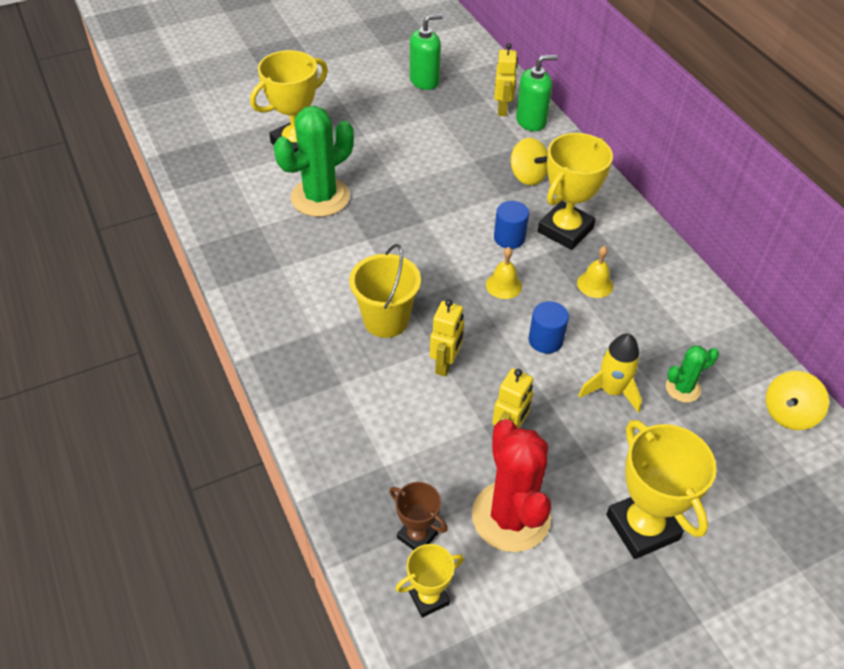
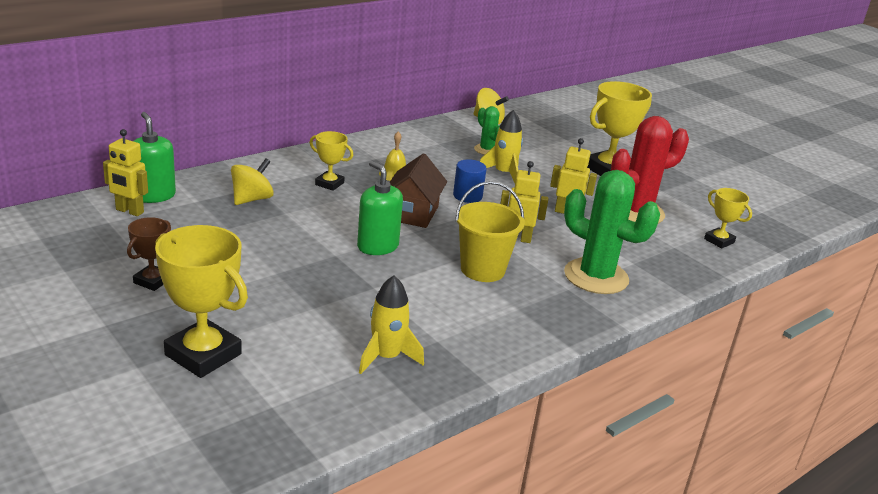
camera: 105 degrees left, 20 degrees down
green cactus [274,105,354,217] -> green cactus moved to [564,170,660,294]
brown trophy [389,482,448,550] -> brown trophy moved to [127,217,171,291]
green soap dispenser [410,14,443,90] -> green soap dispenser moved to [357,161,403,255]
yellow bell [486,247,522,299] -> brown house [389,153,447,228]
yellow robot [494,43,518,116] -> yellow robot turned 150 degrees counterclockwise [103,129,148,216]
blue cylinder [494,201,529,249] -> none
yellow trophy [538,133,613,250] -> yellow trophy [309,131,353,191], size x0.55
none -> yellow rocket [359,275,424,374]

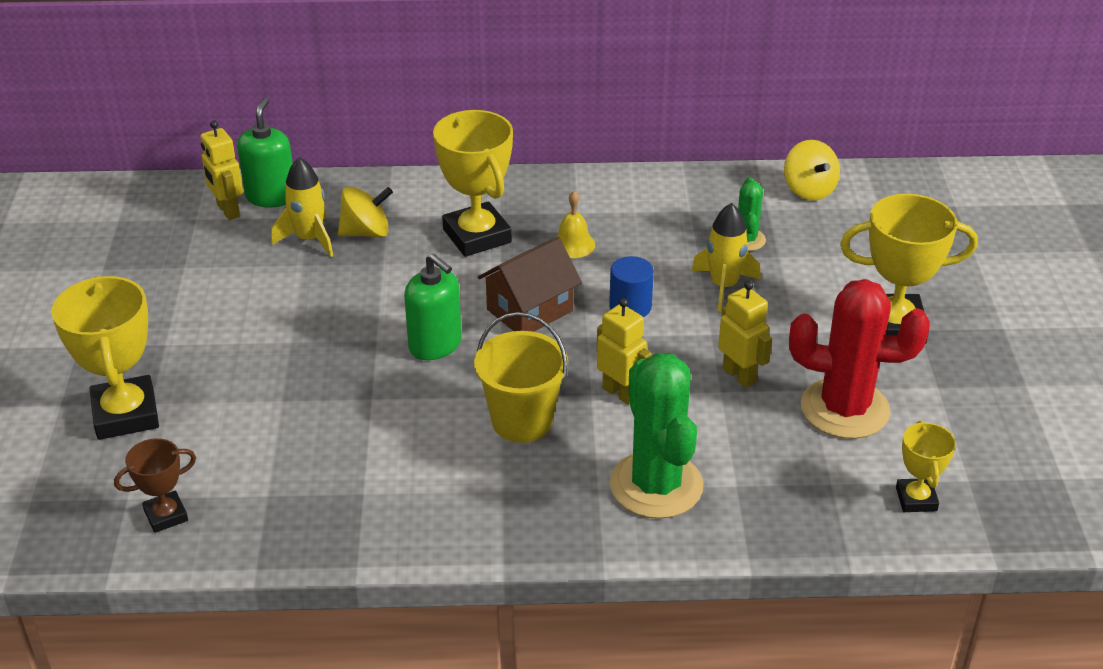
camera: 40 degrees right, 10 degrees up
brown trophy [127,217,171,291] -> brown trophy moved to [114,438,196,533]
yellow trophy [309,131,353,191] -> yellow trophy [433,110,513,257], size x1.83
green soap dispenser [357,161,403,255] -> green soap dispenser turned 135 degrees clockwise [404,253,462,360]
yellow rocket [359,275,424,374] -> yellow rocket moved to [271,157,333,257]

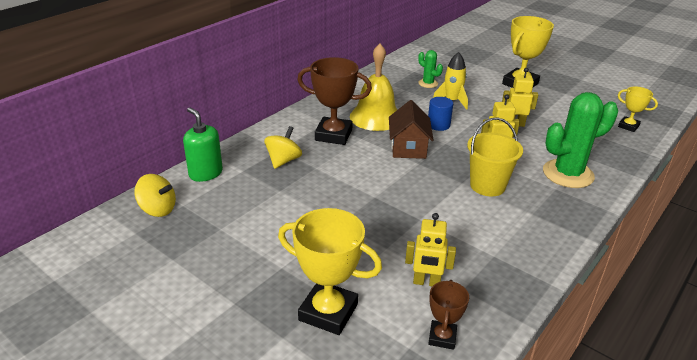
camera: 50 degrees left, 5 degrees down
yellow robot [200,120,243,220] -> yellow robot moved to [405,213,456,286]
yellow rocket [271,157,333,257] -> none
green soap dispenser [404,253,462,360] -> none
yellow trophy [433,110,513,257] -> brown trophy [297,57,372,145]
yellow bell [556,191,595,258] -> yellow bell [350,44,397,131], size x2.13
green cactus [610,353,703,519] -> green cactus turned 45 degrees counterclockwise [543,92,618,188]
yellow spinning top [784,140,840,201] -> yellow spinning top moved to [134,174,176,217]
red cactus [789,279,930,439] -> none

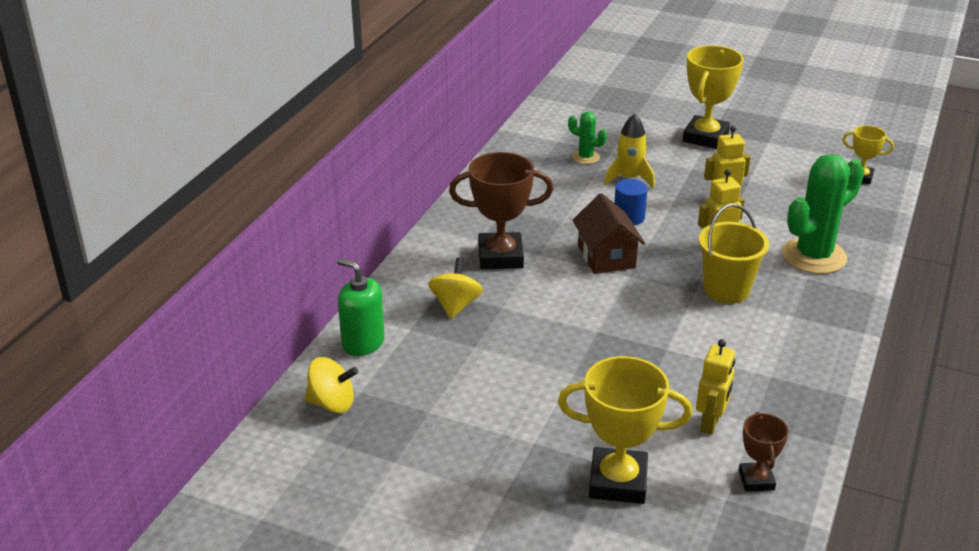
camera: 15 degrees left, 0 degrees up
yellow bell [350,44,397,131] -> none
yellow robot [405,213,456,286] -> yellow robot turned 60 degrees counterclockwise [696,339,735,435]

